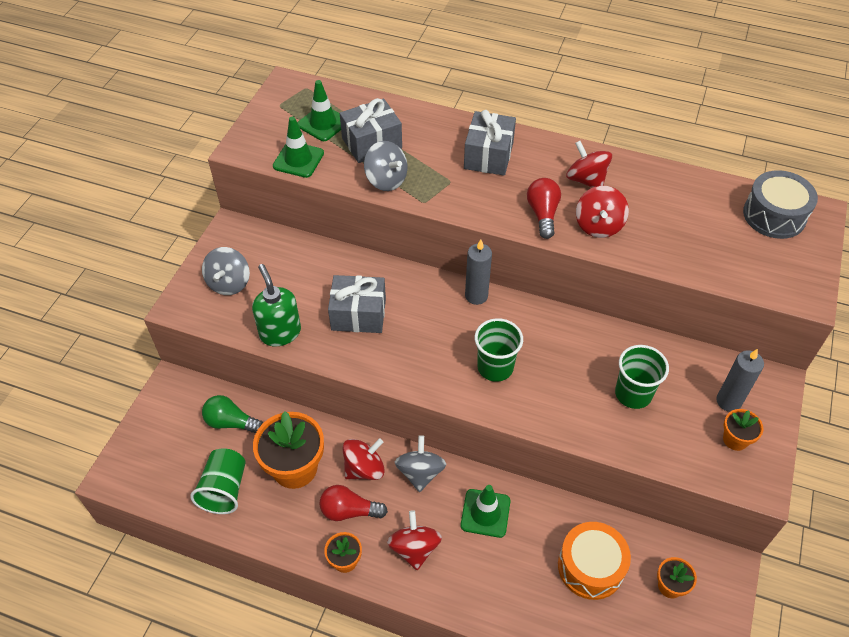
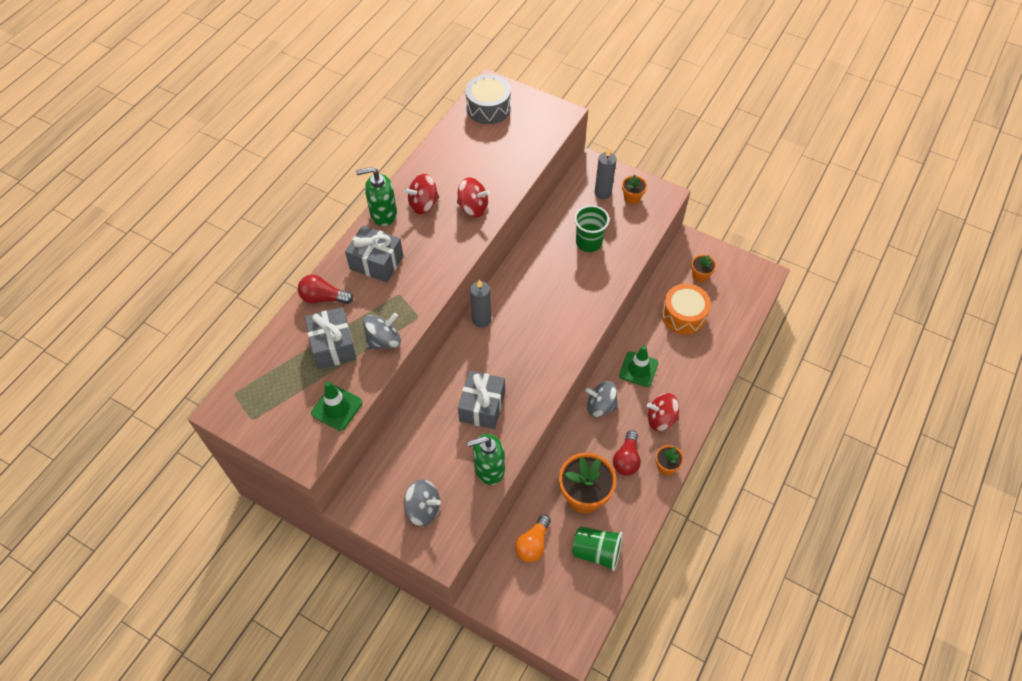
camera: 80 degrees left, 5 degrees up
green light bulb [202,395,263,434] -> orange light bulb [515,514,551,562]
green traffic cone [297,80,341,141] -> none
red spinning top [342,438,385,480] -> none
green cup [475,318,523,382] -> none
red light bulb [527,178,561,239] -> red light bulb moved to [298,275,353,304]
none -> green soap dispenser [356,167,397,226]

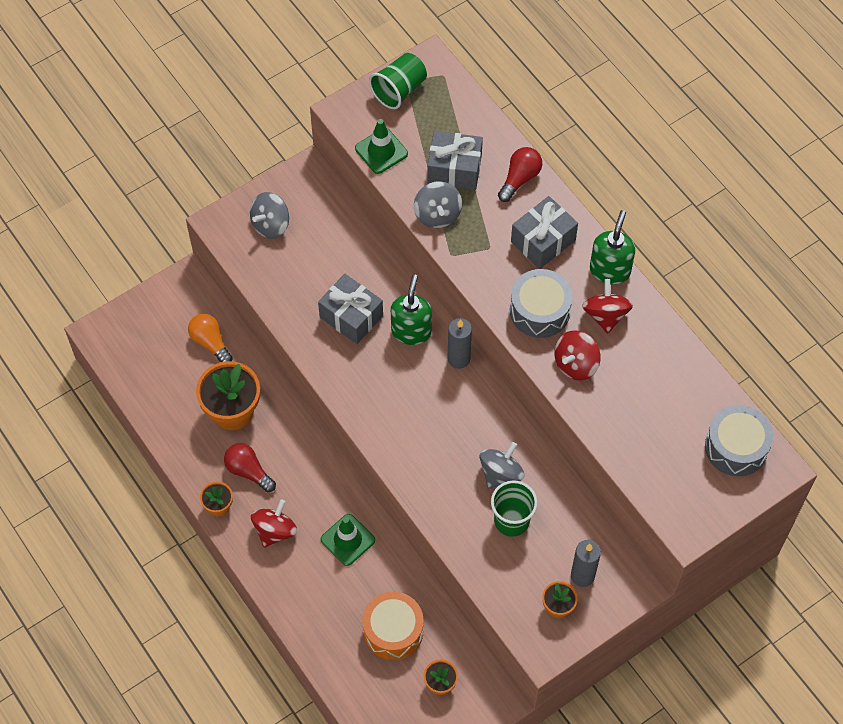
camera: 115 degrees right, 5 degrees up
green soap dispenser [467,434,505,485] -> green soap dispenser moved to [391,274,432,345]
green cup [572,526,623,571] -> green cup moved to [369,53,427,109]
grey spinning top [585,381,618,417] -> grey spinning top moved to [479,442,524,489]
none -> grey drum [510,269,572,338]

